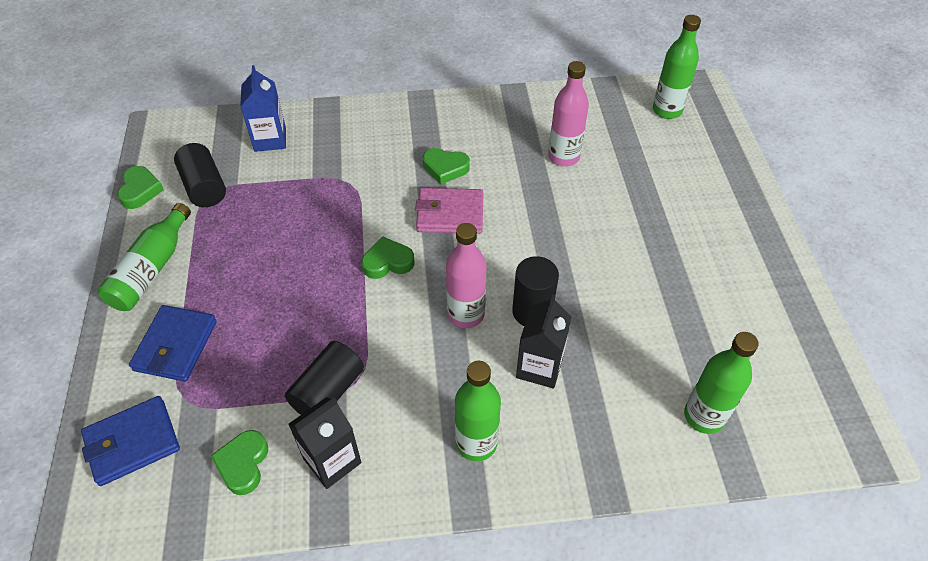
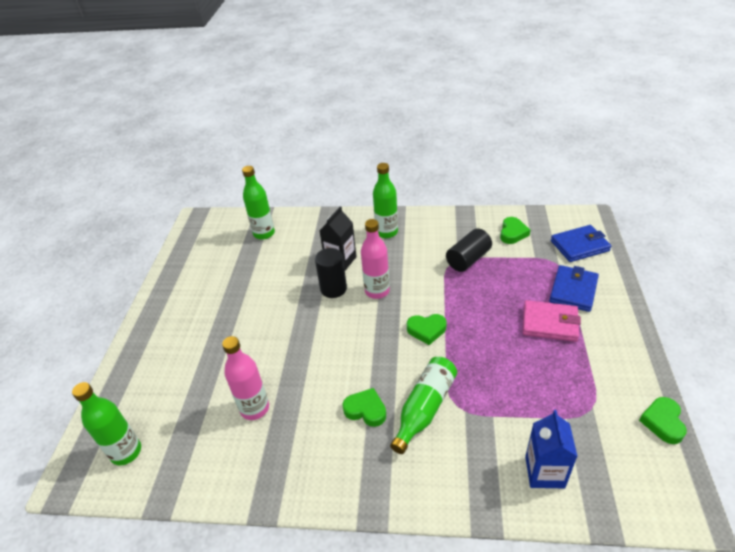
camera: 165 degrees left, 10 degrees down
green bottle [98,203,191,311] -> green bottle moved to [390,357,457,454]
black cylinder [174,143,226,207] -> none
black carton [288,397,361,489] -> none
pink wallet [415,188,484,234] -> pink wallet moved to [523,300,581,342]

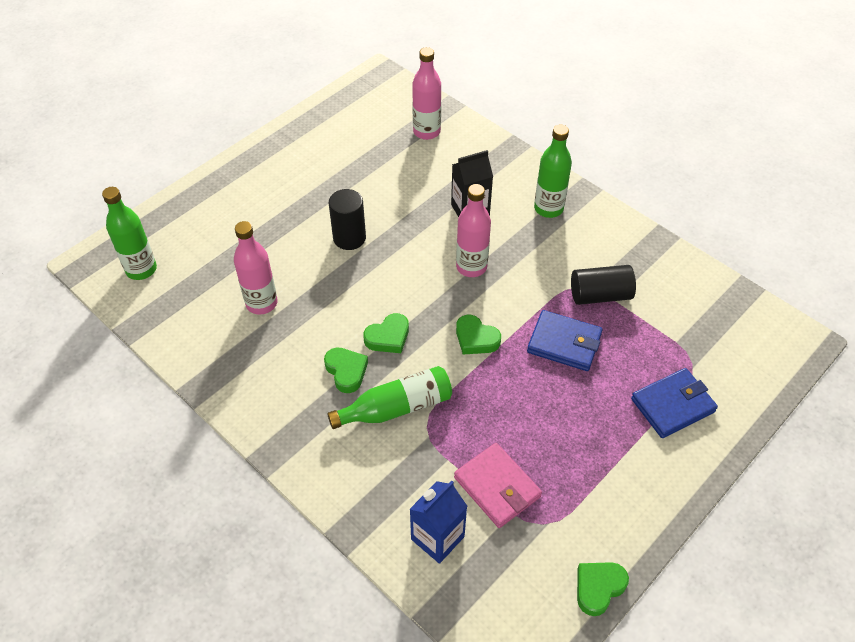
camera: 35 degrees right, 10 degrees up
green bottle [242,166,275,240] -> pink bottle [412,47,441,140]
black cylinder [315,248,347,298] -> black cylinder moved to [329,189,366,250]
green heart [500,217,530,244] -> green heart moved to [363,313,409,353]
pink wallet [523,300,581,342] -> pink wallet moved to [454,443,542,528]
blue wallet [551,225,611,262] -> blue wallet moved to [527,310,603,371]

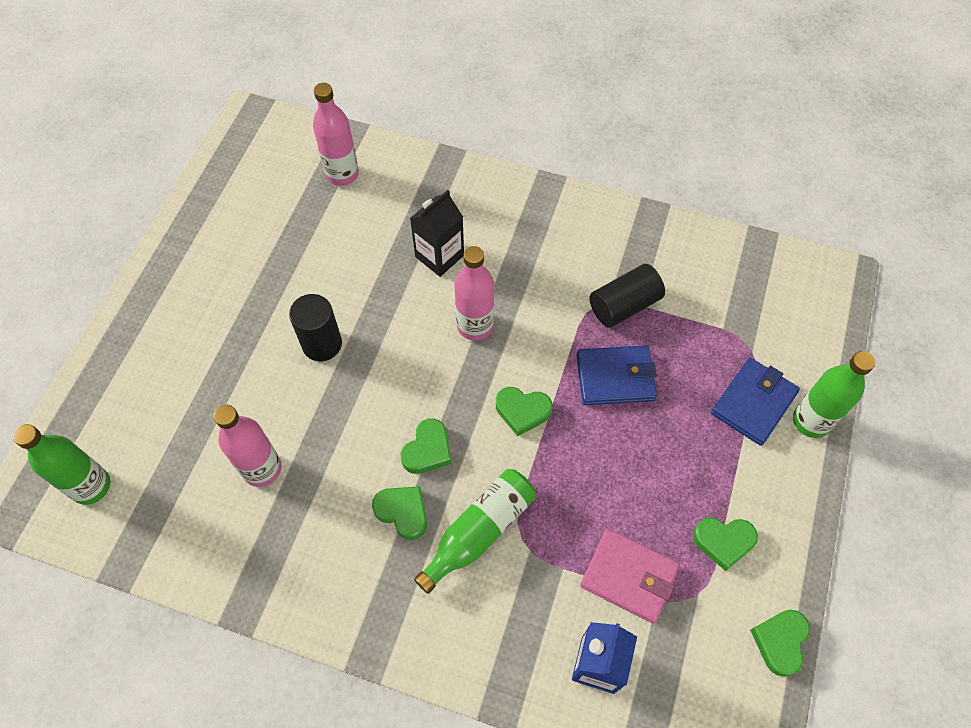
camera: 25 degrees left, 10 degrees up
green bottle [534,125,572,218] -> green bottle moved to [793,351,875,438]
none -> green heart [693,517,758,571]

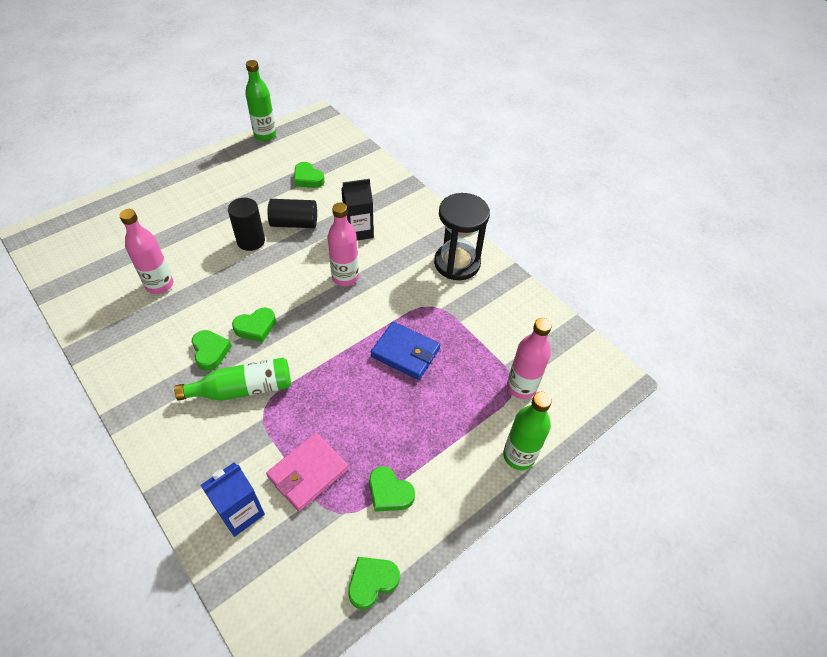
camera: 30 degrees right, 10 degrees down
green bottle [13,424,110,505] -> green bottle moved to [245,60,276,141]
pink bottle [313,83,359,186] -> pink bottle moved to [507,318,552,399]
green heart [496,387,552,436] -> green heart moved to [294,162,325,188]
pink wallet [580,529,680,624] -> pink wallet turned 75 degrees clockwise [266,433,349,512]
black cylinder [590,264,665,328] -> black cylinder moved to [268,199,317,228]
blue wallet [711,358,800,446] -> none
none -> black hourglass [434,193,490,280]

